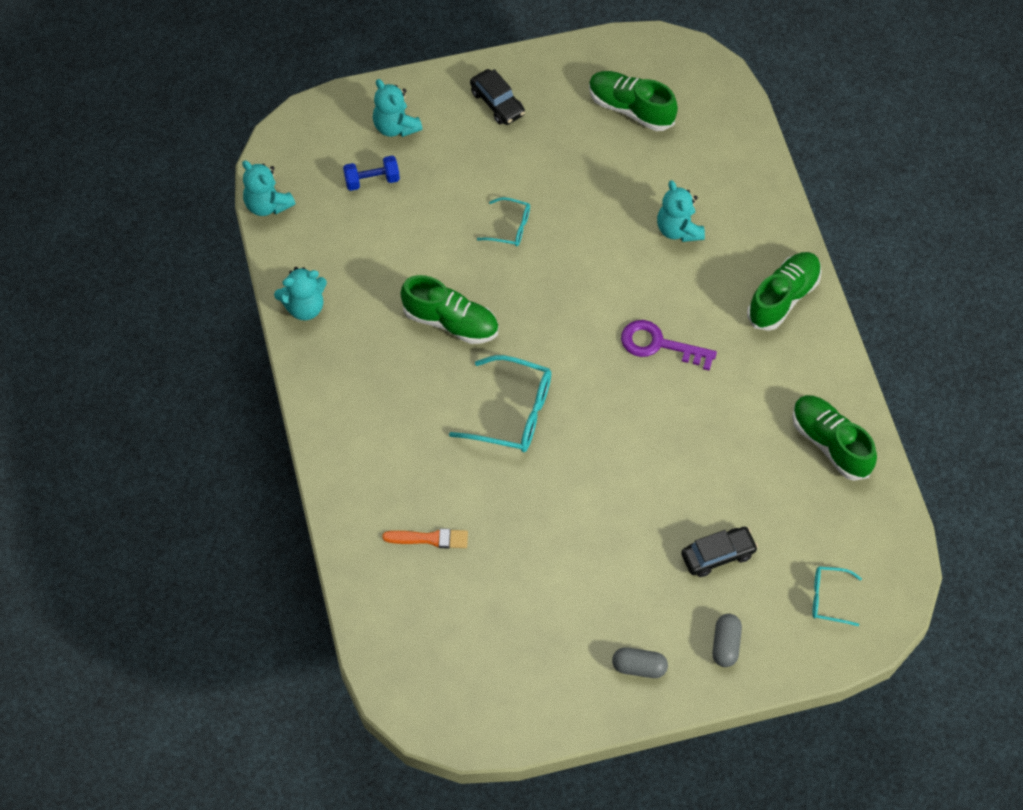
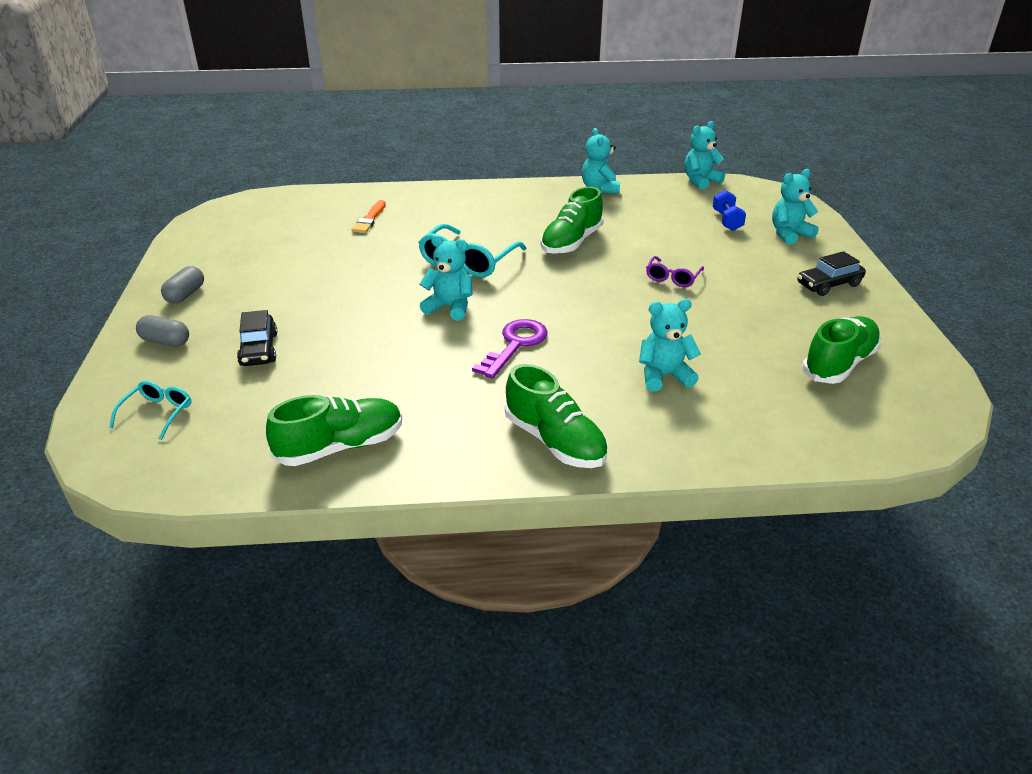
camera: 100 degrees right, 25 degrees down
turquoise glasses [477,197,530,247] -> purple glasses [646,256,704,287]
none -> turquoise teddy bear [420,235,473,321]

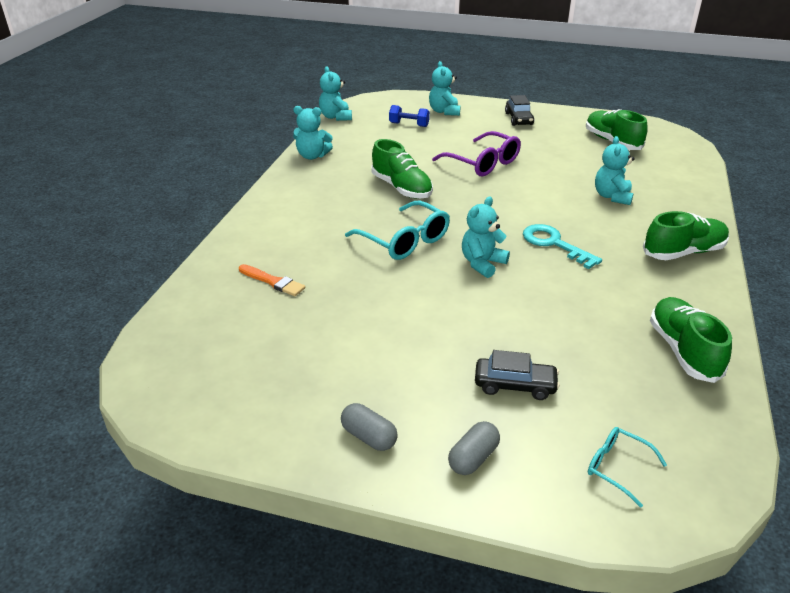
camera: 70 degrees left, 0 degrees up
purple key [472,319,548,379] -> turquoise key [523,224,602,269]
purple glasses [646,256,704,287] -> purple glasses [432,131,521,177], size x1.79

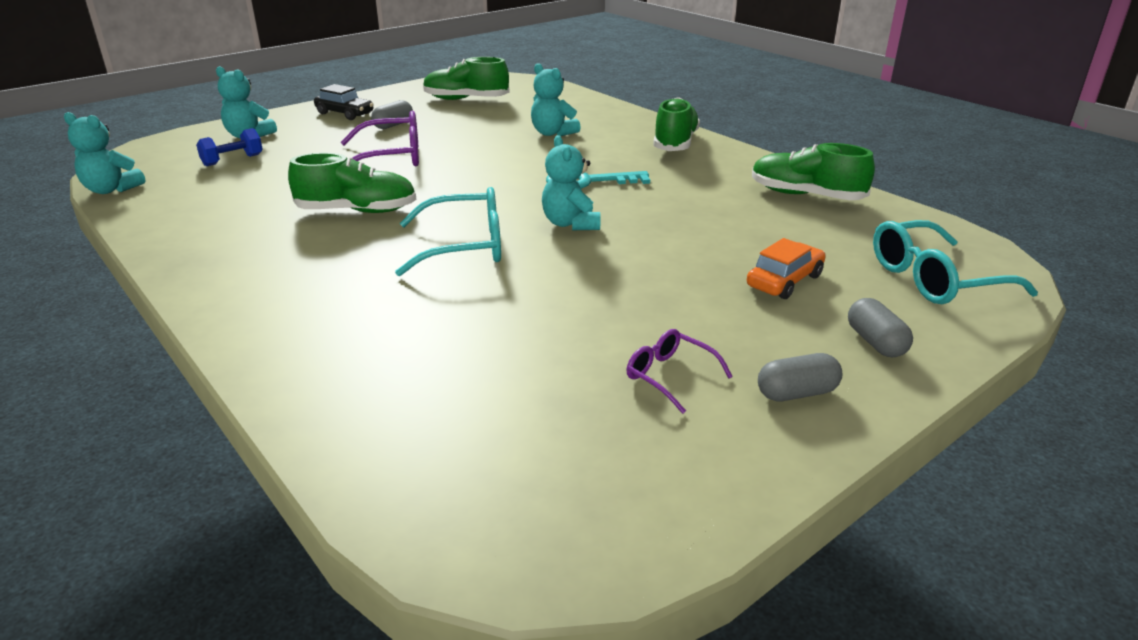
camera: 55 degrees left, 5 degrees down
orange brush [239,264,305,296] -> none
turquoise teddy bear [293,106,333,160] -> none
black car [475,350,560,400] -> orange car [747,238,826,299]
turquoise glasses [588,427,667,507] -> turquoise glasses [873,220,1038,304], size x1.79
none -> grey capsule [371,100,413,129]
none -> purple glasses [626,329,733,414]

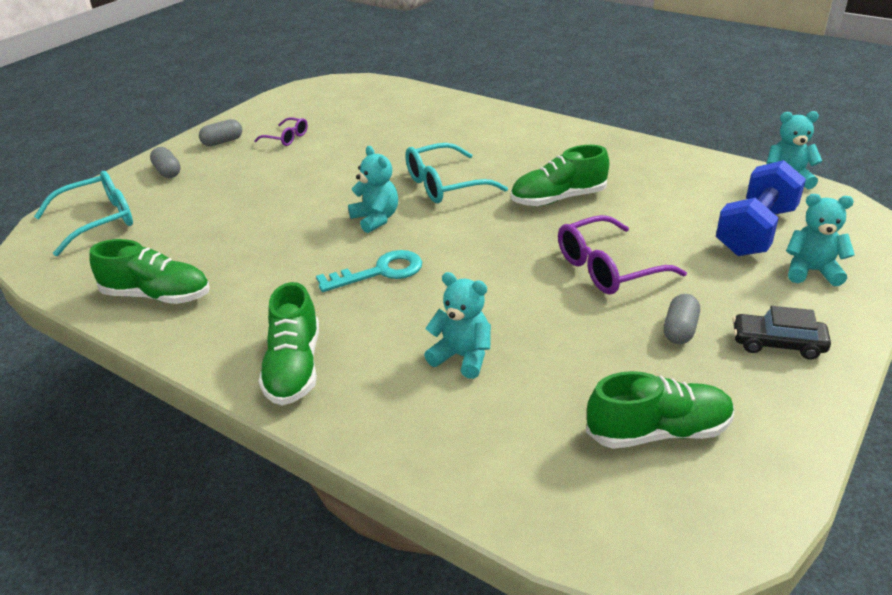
camera: 165 degrees right, 5 degrees up
blue dumbbell [196,128,263,166] -> blue dumbbell [716,160,806,256], size x1.92
orange car [747,238,826,299] -> none

